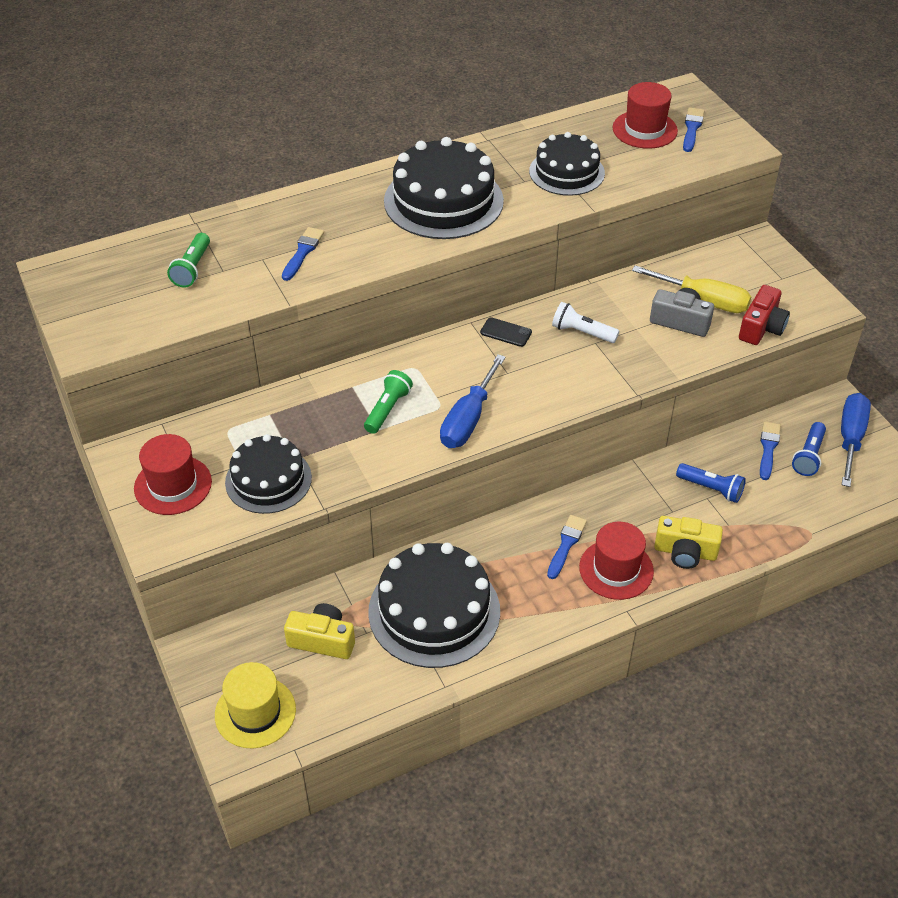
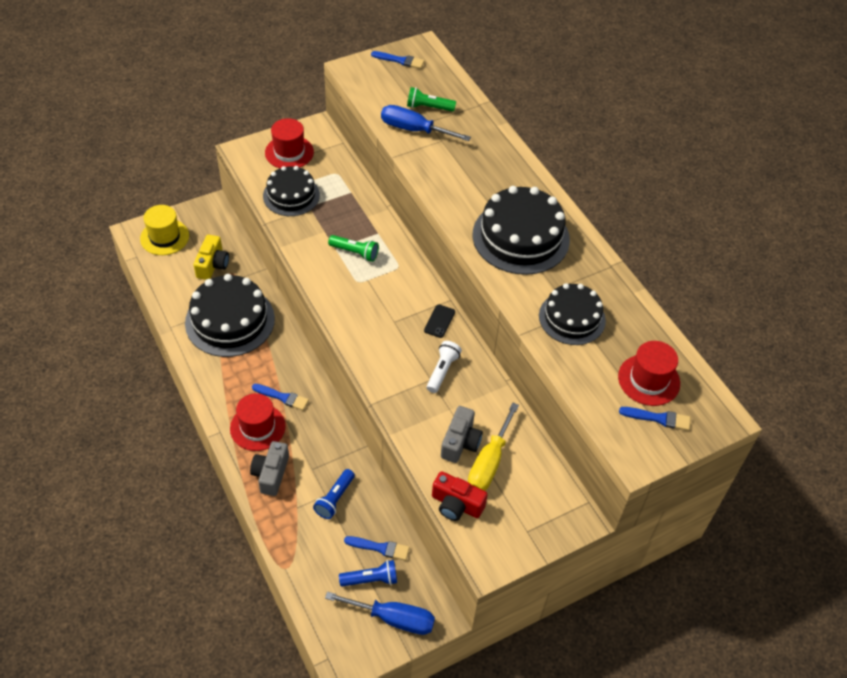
camera: 85 degrees right, 5 degrees up
blue brush [282,227,324,281] -> blue brush moved to [371,51,424,69]
blue screwdriver [440,354,506,448] -> blue screwdriver moved to [381,105,471,141]
yellow camera [654,516,723,569] -> grey camera [250,441,289,496]
blue flashlight [792,422,826,476] -> blue flashlight turned 150 degrees clockwise [339,560,397,586]

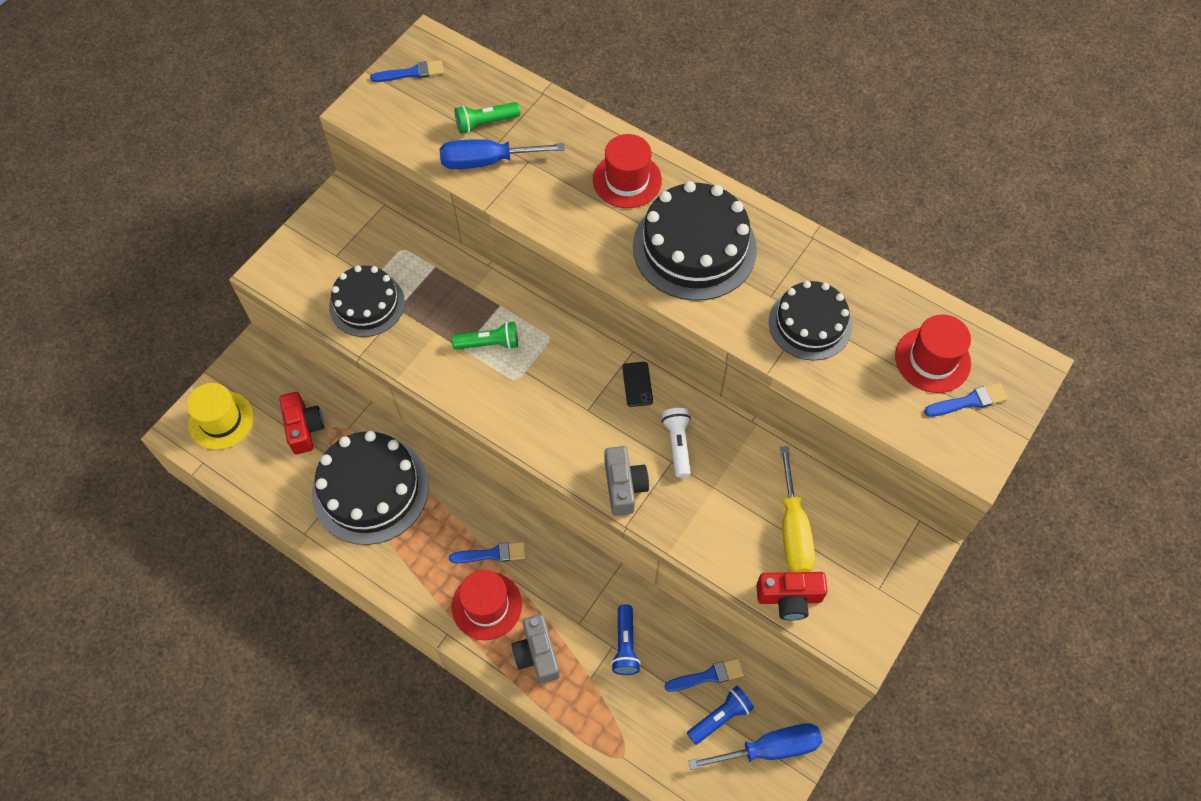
camera: 25 degrees left, 10 degrees up
yellow camera [193,235,229,280] -> red camera [279,392,324,455]
red hat [265,118,314,168] -> red hat moved to [593,134,662,208]
grey camera [441,406,483,463] -> grey camera moved to [605,446,649,516]

